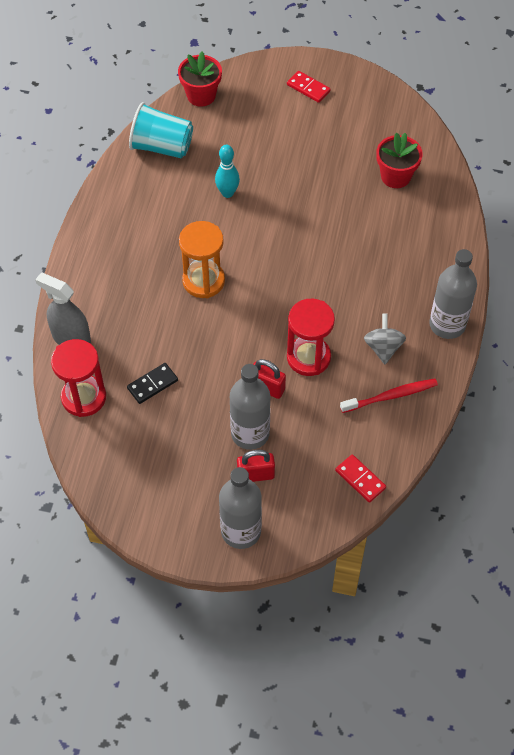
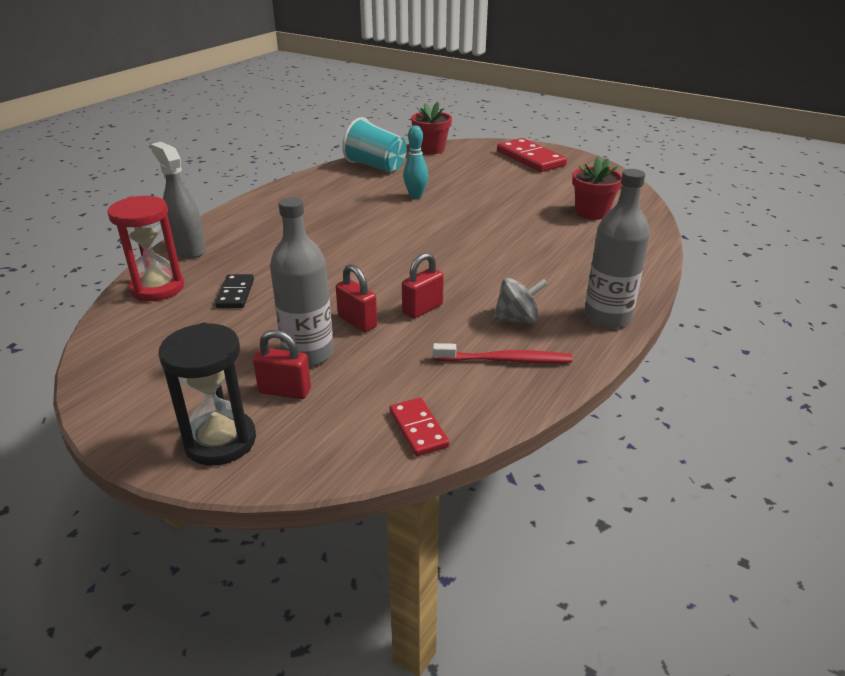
camera: 20 degrees right, 25 degrees down
black domino [127,363,178,404] -> black domino turned 75 degrees counterclockwise [215,274,254,308]
orange hourglass [179,221,225,298] -> none
grey bottle [219,467,262,549] -> black hourglass [158,323,256,465]
red domino [287,71,331,103] -> red domino [497,138,567,172], size x1.79
red hourglass [287,299,335,376] -> red padlock [402,253,444,319]
grey spinning top [364,313,406,364] -> grey spinning top turned 60 degrees clockwise [492,278,548,323]

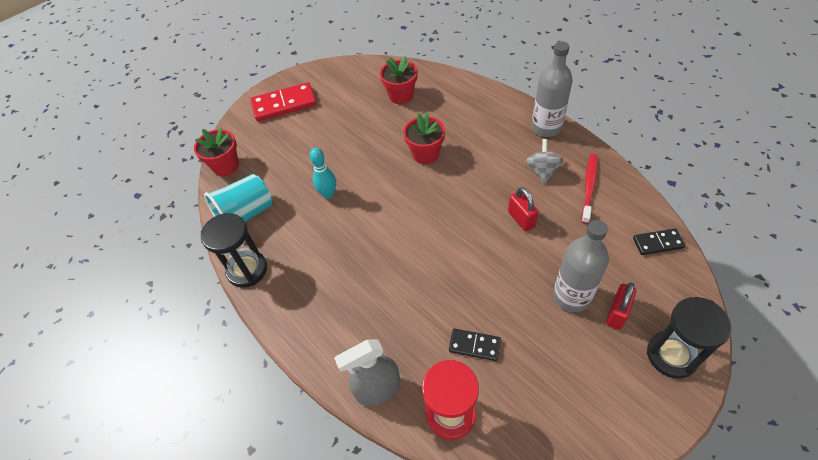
camera: 70 degrees left, 20 degrees up
red padlock [336,264,377,332] -> none
red domino [389,397,450,456] -> black domino [633,228,686,255]
none -> black hourglass [201,213,267,288]
none -> red flower pot [403,113,445,164]

